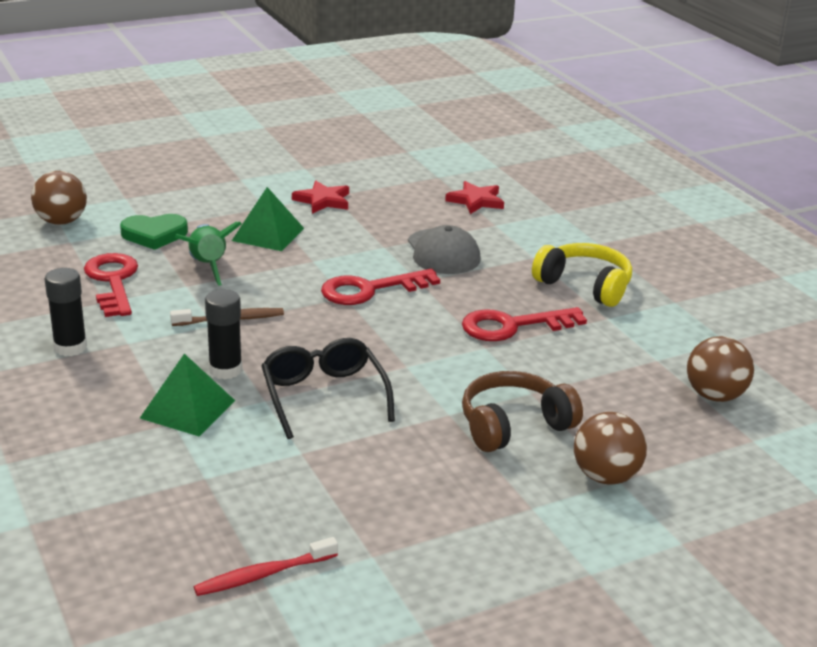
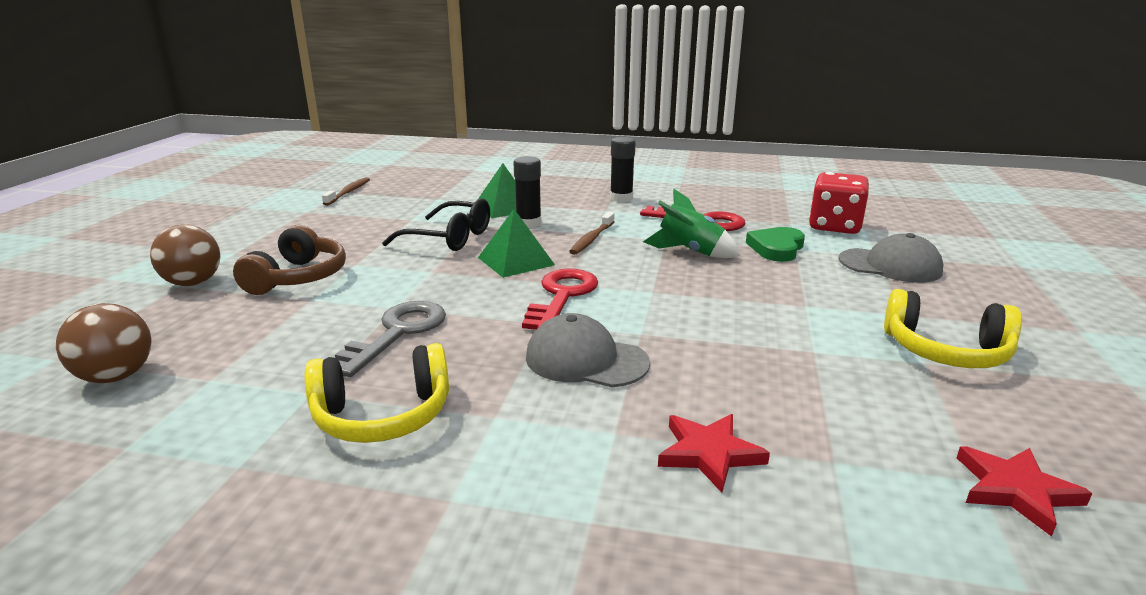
camera: 130 degrees right, 5 degrees down
brown ball [31,171,87,225] -> red dice [809,172,869,234]
red toothbrush [194,537,338,596] -> brown toothbrush [322,177,370,206]
green pyramid [232,187,304,251] -> green pyramid moved to [478,209,555,278]
red star [292,181,349,214] -> red star moved to [957,447,1092,537]
red key [462,307,587,341] -> grey key [335,301,446,377]
none -> grey cap [839,233,943,283]
none -> yellow headphones [884,289,1022,368]

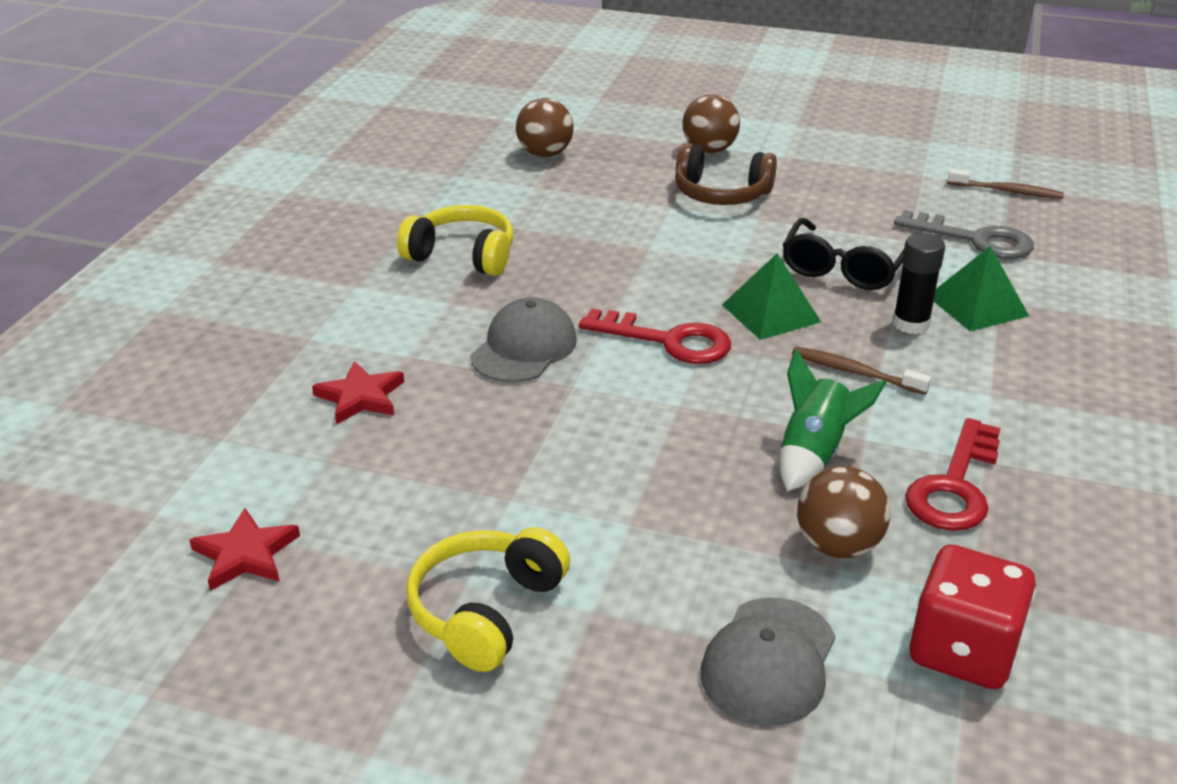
camera: 95 degrees right, 10 degrees up
yellow headphones [305,343,449,443] -> yellow headphones turned 120 degrees clockwise [397,205,513,276]
grey key [335,301,446,377] -> grey key moved to [894,210,1034,259]
black glue stick [610,137,636,202] -> none
green heart [746,227,805,262] -> brown ball [797,466,890,558]

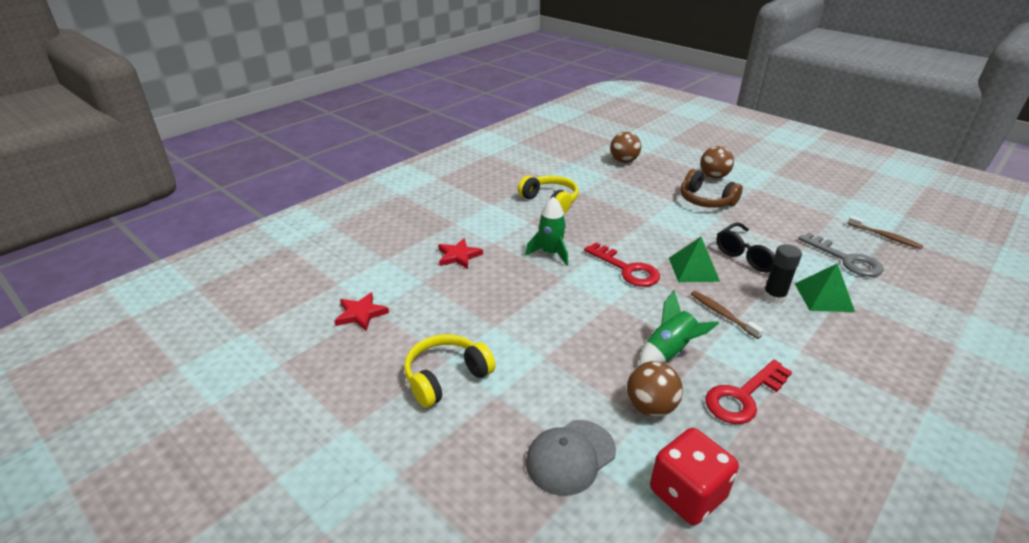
camera: 25 degrees right, 0 degrees up
grey cap [470,297,577,383] -> green rocket [525,196,568,266]

